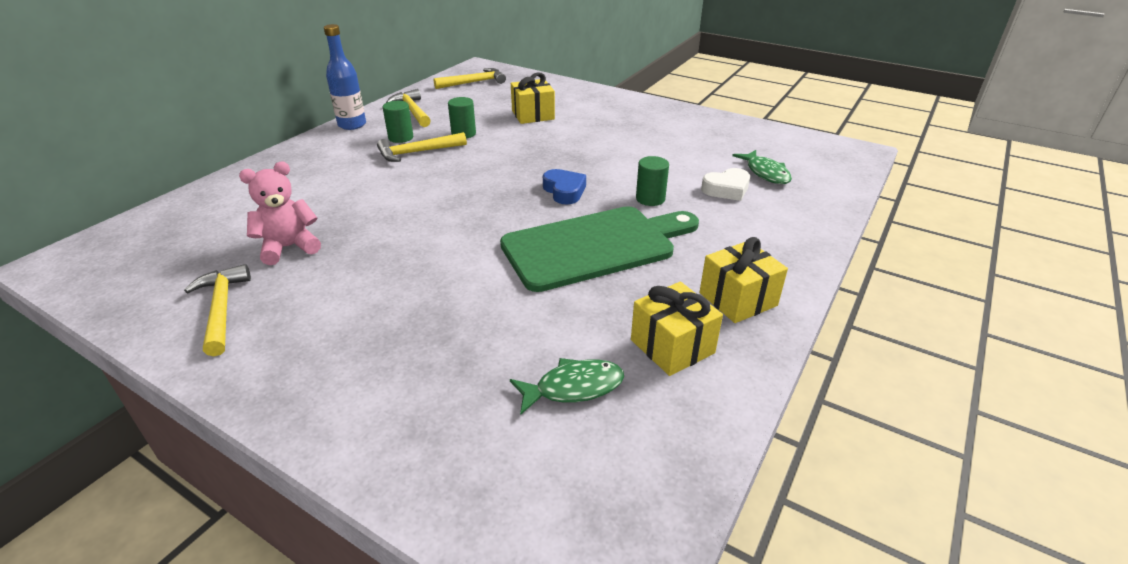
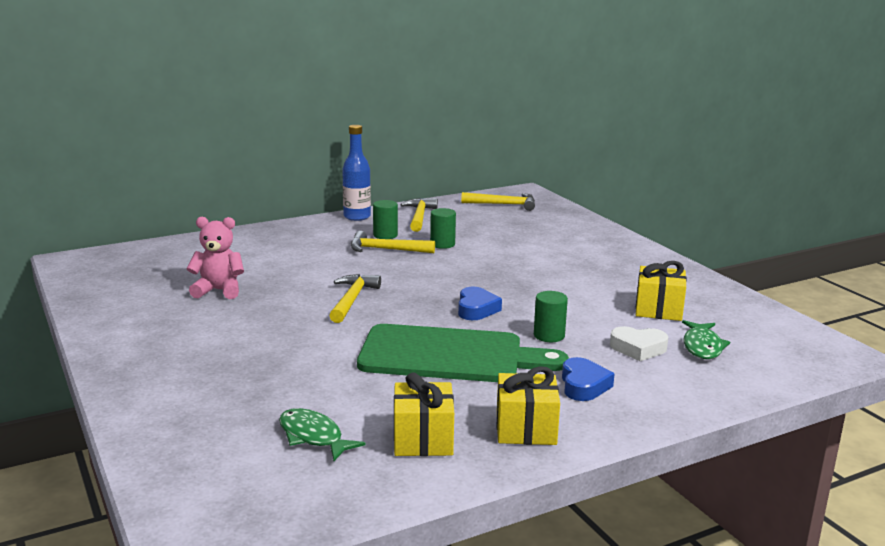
camera: 30 degrees right, 15 degrees down
yellow hammer [184,264,251,356] -> yellow hammer moved to [329,274,381,323]
green fish [510,358,624,415] -> green fish turned 150 degrees counterclockwise [279,408,366,461]
yellow gift [511,72,555,124] -> yellow gift moved to [636,261,687,321]
none -> blue heart [562,357,615,401]

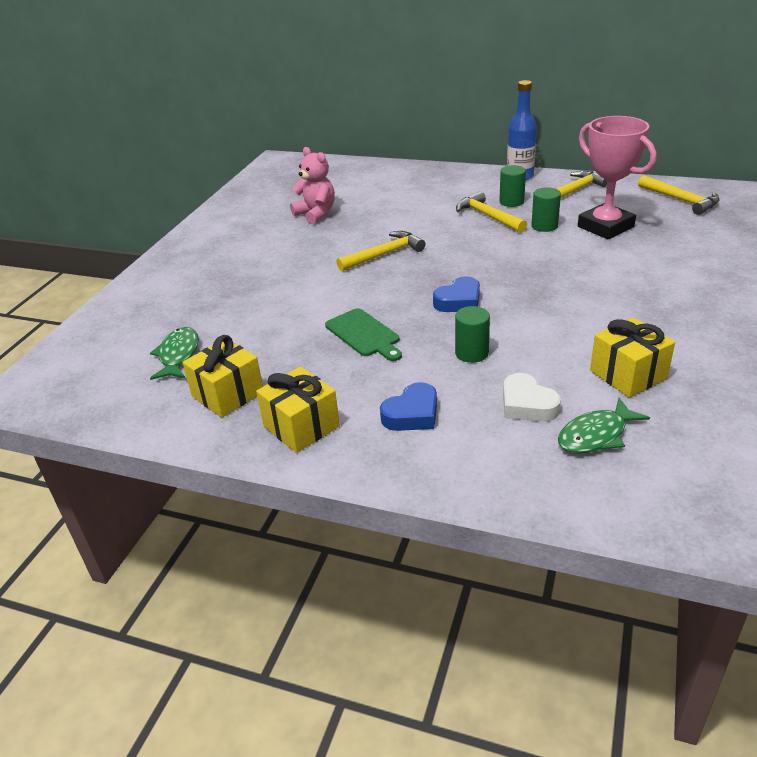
camera: 50 degrees right, 15 degrees up
green cutting board [357,324,569,382] -> green cutting board [325,308,402,361], size x0.50
none -> pink trophy [578,116,656,239]

